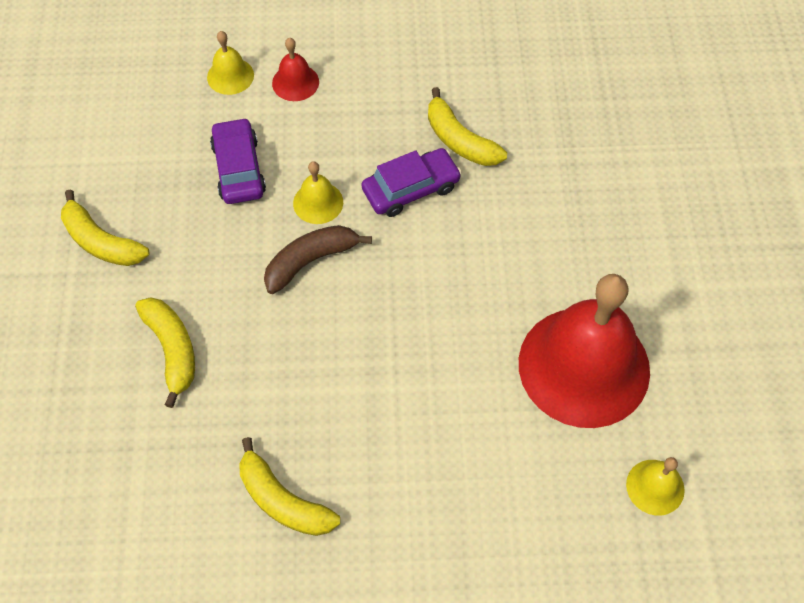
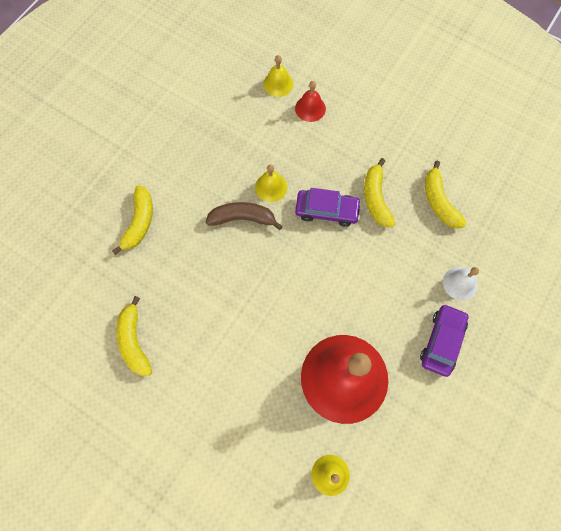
camera: 35 degrees right, 10 degrees up
yellow banana [61,189,149,266] -> yellow banana moved to [425,161,467,228]
purple car [210,118,266,204] -> purple car moved to [420,304,469,377]
none -> white bell [443,267,479,300]

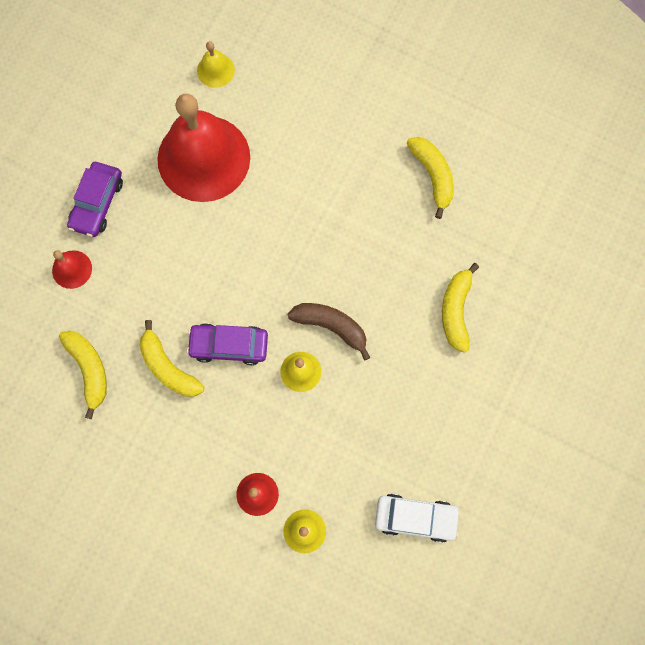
camera: 175 degrees right, 5 degrees up
brown banana [206,202,283,230] -> brown banana turned 150 degrees counterclockwise [287,303,371,361]
yellow banana [364,158,395,227] -> yellow banana turned 150 degrees clockwise [139,320,204,397]
white bell [443,267,479,300] -> red bell [52,250,92,289]
none -> white car [375,494,461,543]

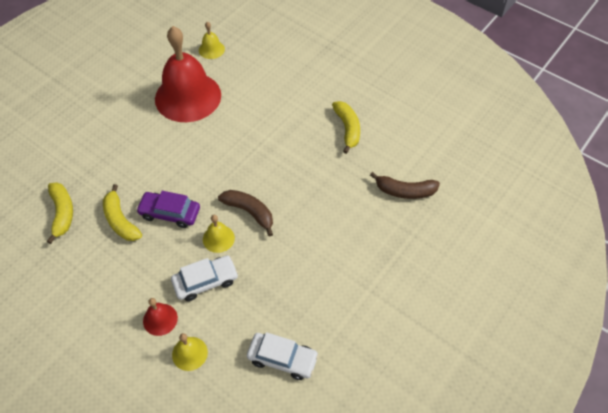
camera: 10 degrees right, 20 degrees down
red bell [52,250,92,289] -> none
purple car [67,162,123,237] -> none
yellow banana [442,263,479,353] -> none
none -> white car [171,255,238,301]
none -> brown banana [370,172,440,199]

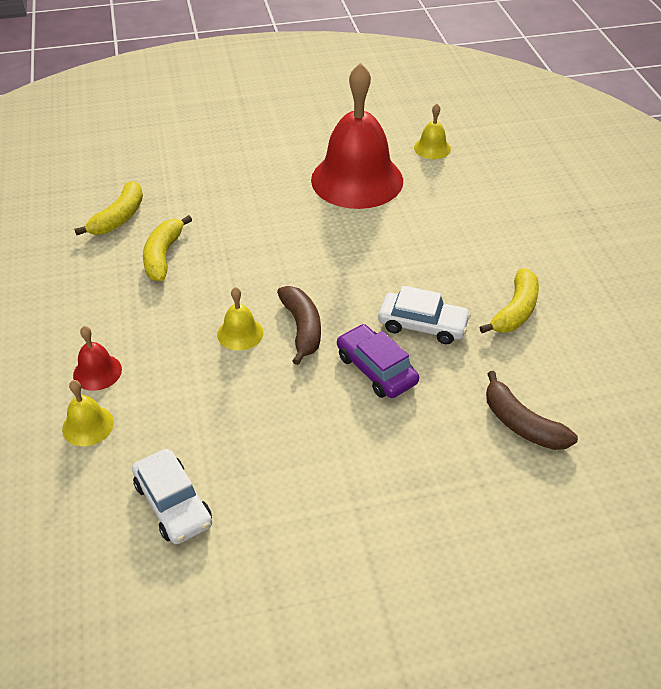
camera: 40 degrees right, 10 degrees down
purple car [136,191,200,228] -> purple car moved to [337,324,419,398]
white car [171,255,238,301] -> white car moved to [378,286,471,344]

